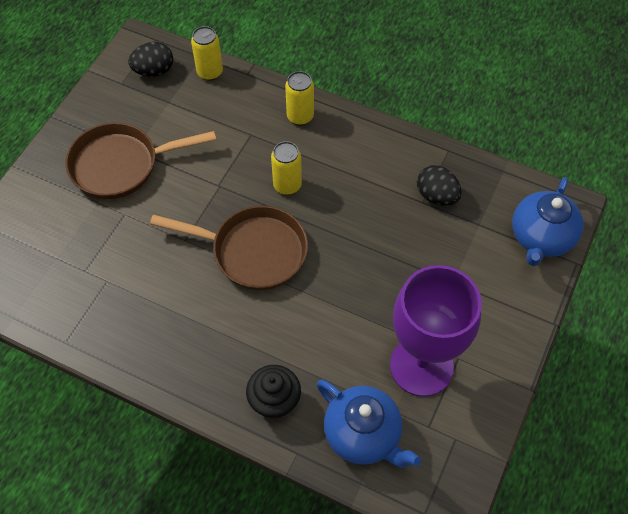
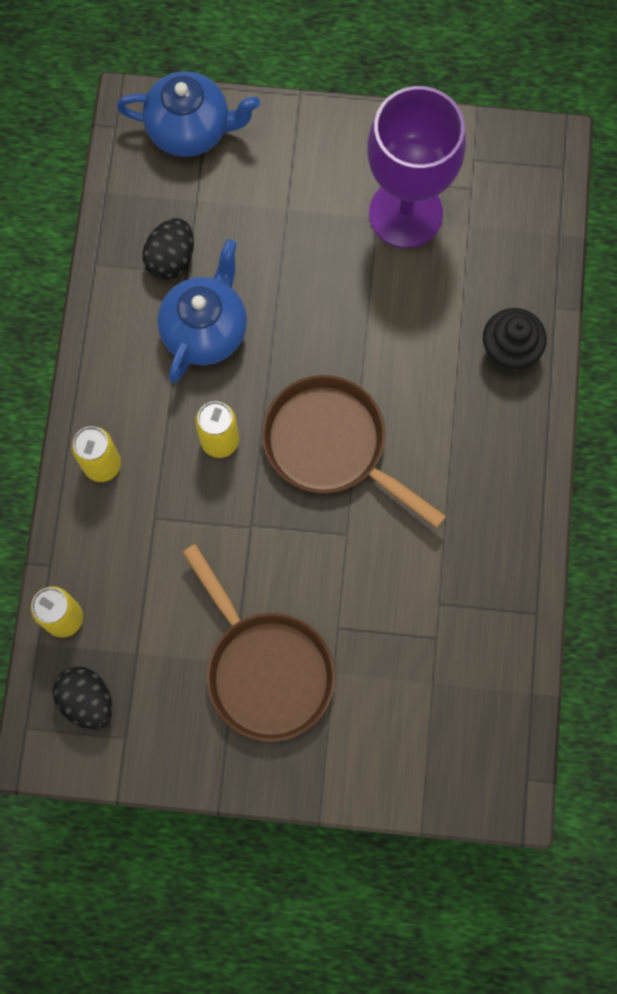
camera: 110 degrees left, 15 degrees up
brown pan [150,206,308,290] -> brown pan turned 45 degrees counterclockwise [262,375,446,528]
blue teapot [316,380,421,468] -> blue teapot moved to [157,239,247,383]

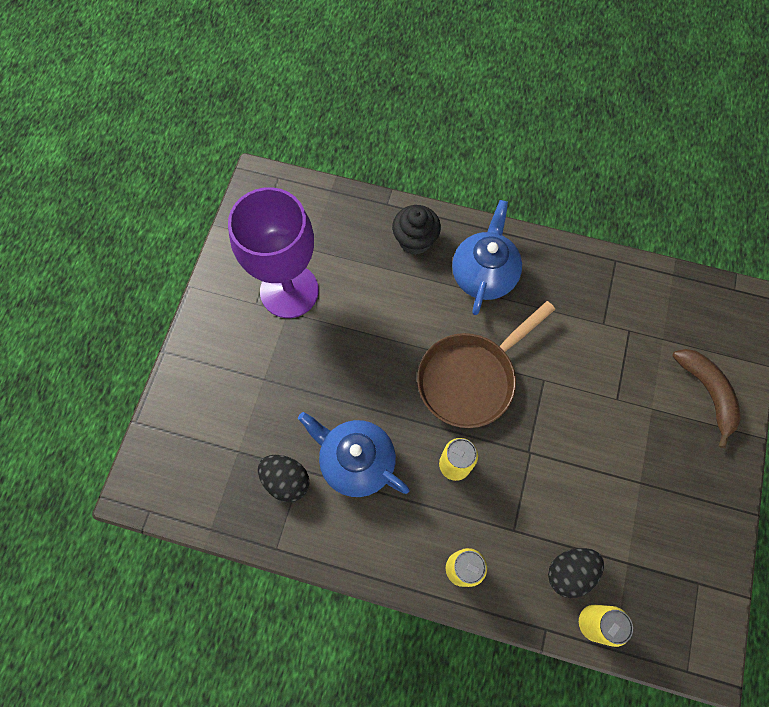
camera: 80 degrees left, 5 degrees down
black egg [53,667,112,730] -> black egg moved to [548,548,604,598]
blue teapot [117,71,260,157] -> blue teapot moved to [452,200,522,315]
brown pan [182,544,335,742] -> none
none -> brown banana [672,349,741,448]

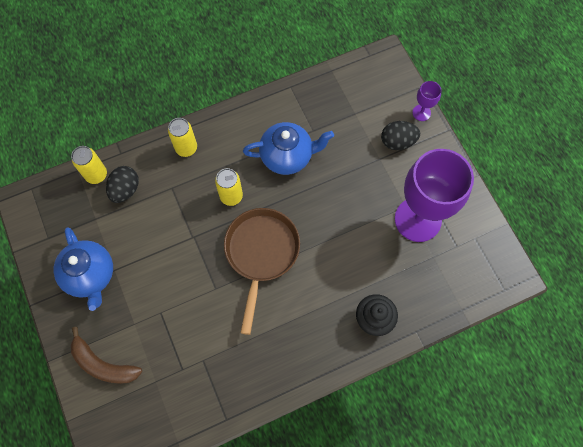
camera: 140 degrees right, 0 degrees up
black egg [258,455,310,502] -> black egg moved to [381,121,420,150]
blue teapot [452,200,522,315] -> blue teapot moved to [53,227,113,311]
none -> purple goblet [412,81,442,121]

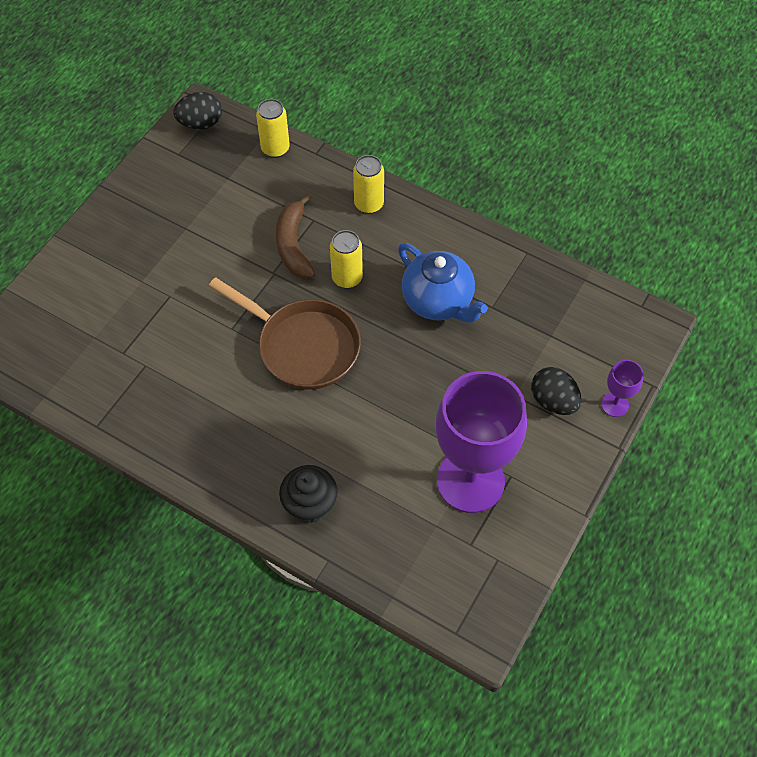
camera: 55 degrees right, 10 degrees down
blue teapot [53,227,113,311] -> none
brown banana [71,327,142,384] -> brown banana moved to [276,193,316,278]
black egg [106,166,139,203] -> black egg moved to [173,92,222,129]
brown pan [224,208,300,335] -> brown pan turned 60 degrees clockwise [209,277,361,390]

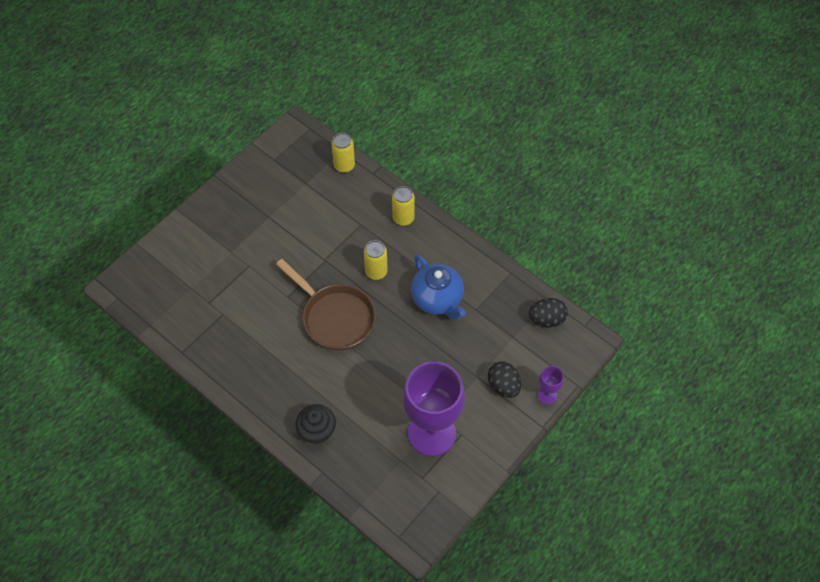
camera: 10 degrees right, 0 degrees up
black egg [173,92,222,129] -> black egg moved to [529,298,568,327]
brown banana [276,193,316,278] -> none

